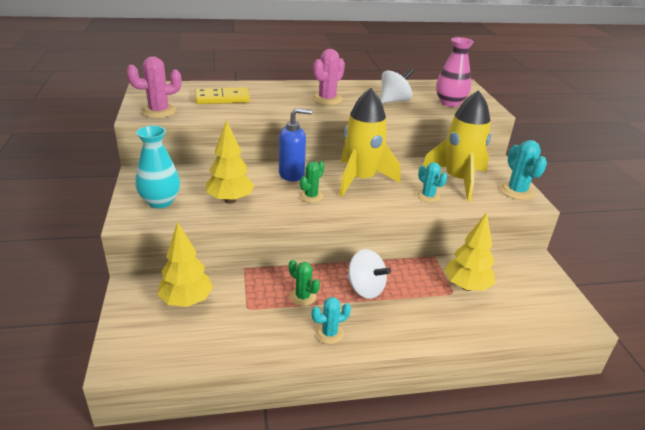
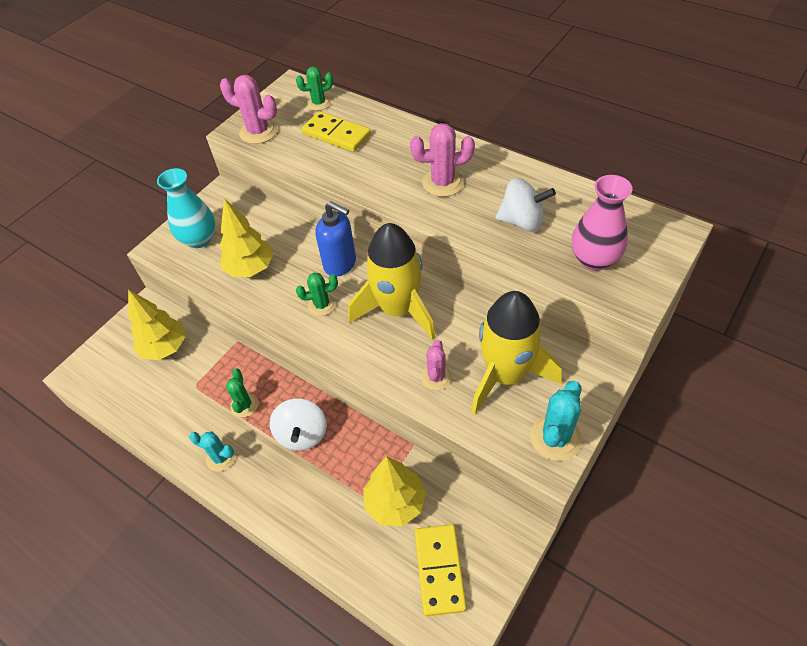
camera: 50 degrees right, 20 degrees up
turquoise cactus [417,162,447,202] -> pink cactus [421,340,452,390]
none -> green cactus [296,67,333,111]
none -> yellow domino [415,524,467,616]

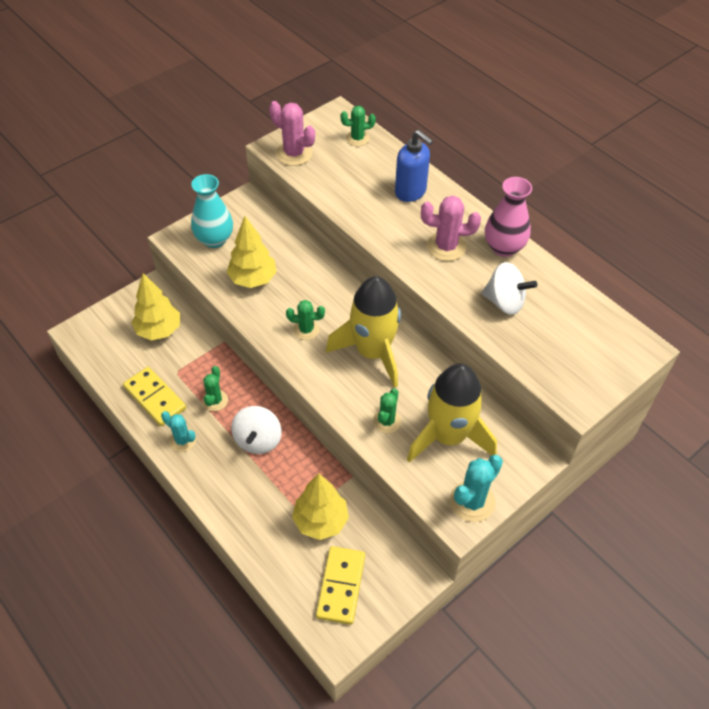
camera: 10 degrees right, 0 degrees up
yellow domino [302,111,371,152] -> yellow domino moved to [123,367,186,426]
blue soap dispenser [315,201,356,277] -> blue soap dispenser moved to [395,130,433,202]
pink cactus [421,340,452,390] -> green cactus [373,388,401,433]
pink vase [572,175,633,271] -> pink vase moved to [485,177,532,257]

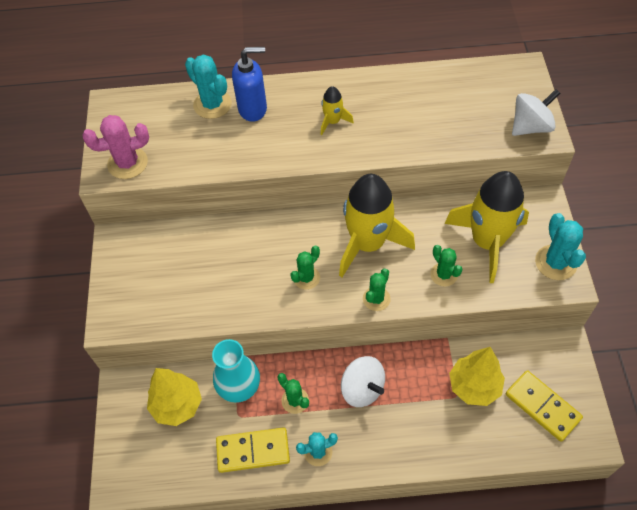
camera: 50 degrees left, 5 degrees up
turquoise vase [191,174,233,248] -> turquoise vase moved to [212,339,260,403]
yellow tree [226,216,277,288] -> none
green cactus [341,106,376,146] -> green cactus moved to [363,268,391,311]
pink cactus [421,196,481,261] -> yellow rocket [321,86,354,135]
white spinning top [482,262,537,315] -> white spinning top moved to [512,89,560,136]
pink vase [485,177,532,257] -> none
none -> turquoise cactus [185,54,232,119]

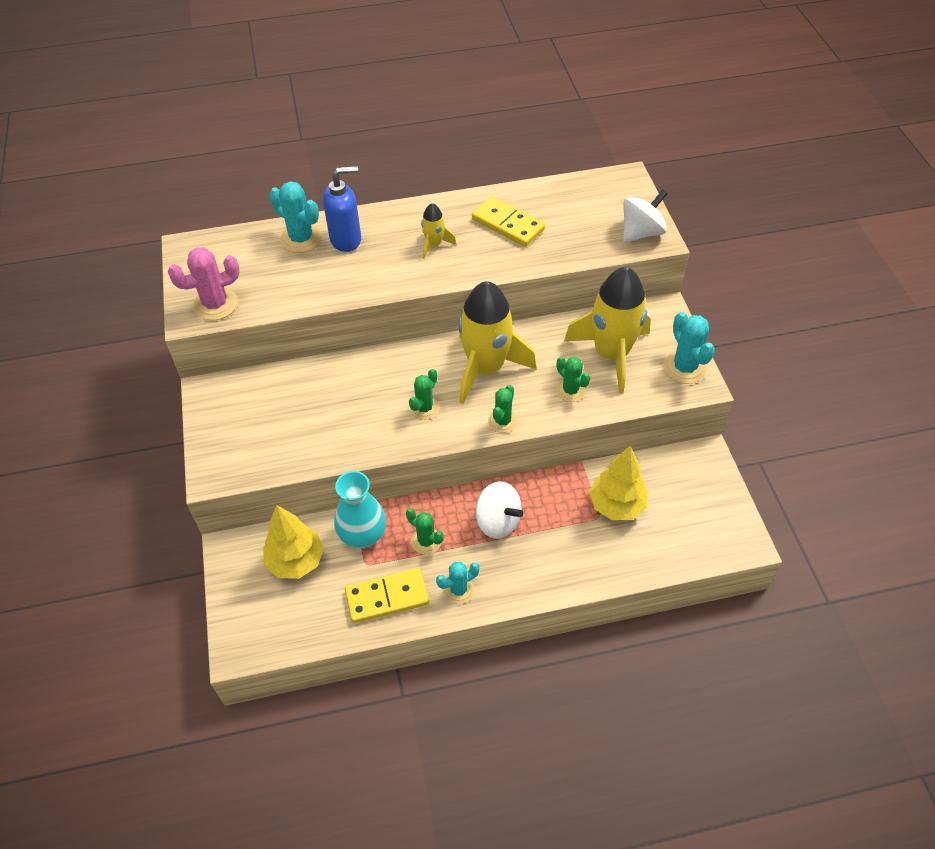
camera: 10 degrees left, 5 degrees down
yellow domino [505,370,583,442] -> yellow domino moved to [472,197,545,247]

